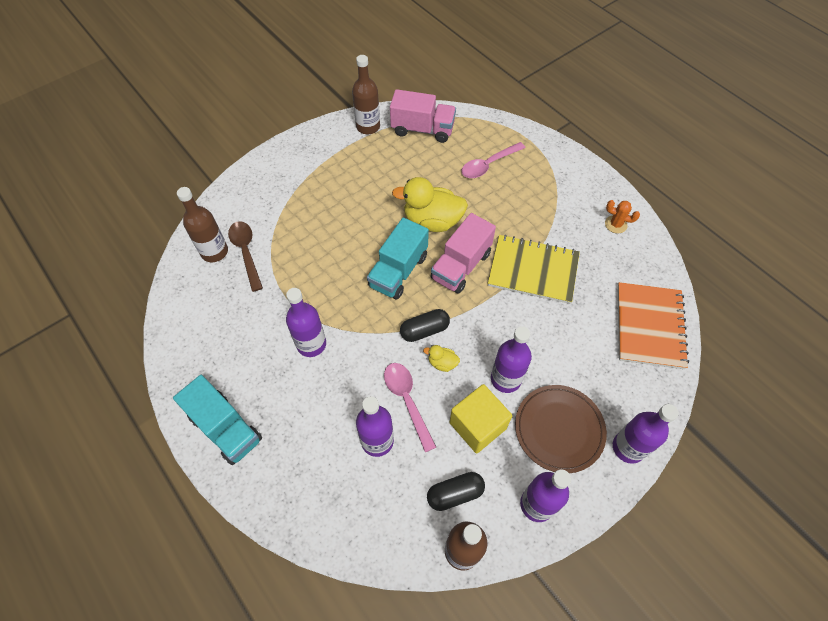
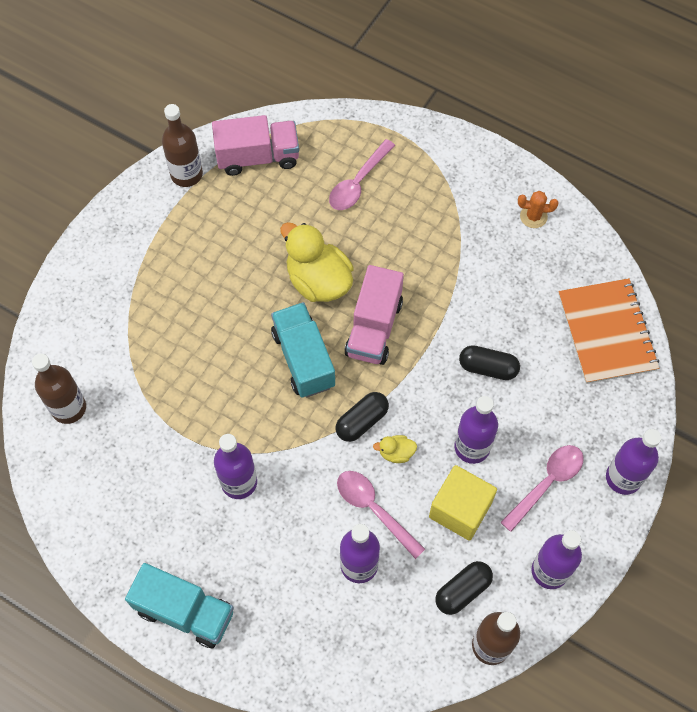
camera: 20 degrees left, 5 degrees up
brown spoon [228,221,263,292] -> none
turquoise truck [367,218,429,299] -> turquoise truck turned 150 degrees clockwise [271,302,335,398]
yellow duck [392,177,468,232] -> yellow duck turned 60 degrees clockwise [280,222,354,302]
yellow notebook [488,235,580,304] -> none
brown plate [515,385,607,473] -> pink spoon [500,445,584,532]
none -> black capsule [459,345,520,380]

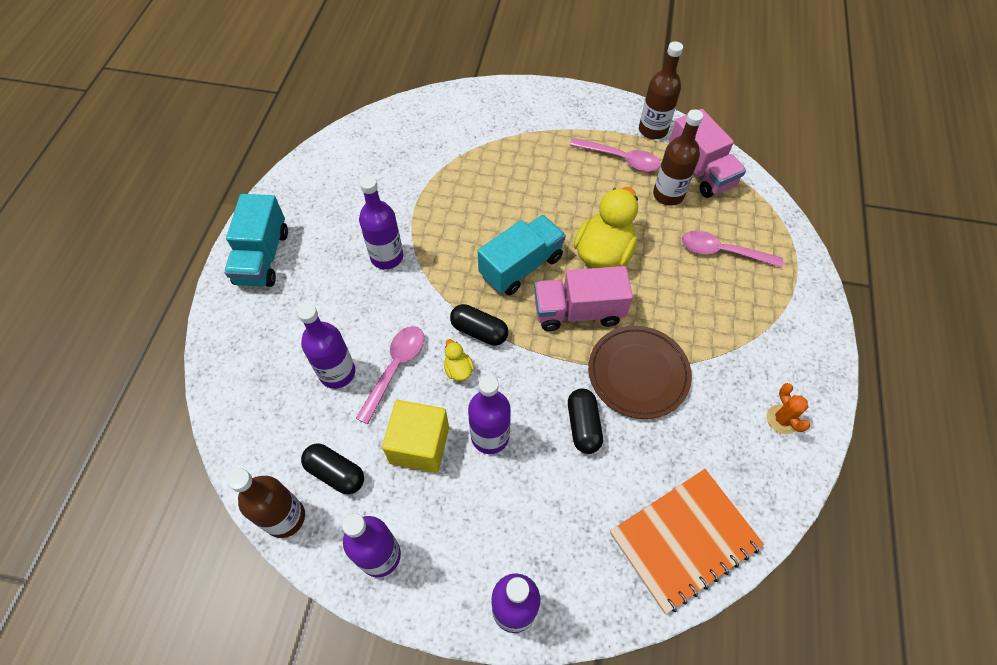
camera: 70 degrees right, 5 degrees down
brown bottle [32,354,86,424] -> brown bottle moved to [653,109,703,206]
pink spoon [500,445,584,532] -> pink spoon moved to [570,138,661,172]
none -> brown plate [588,326,692,419]

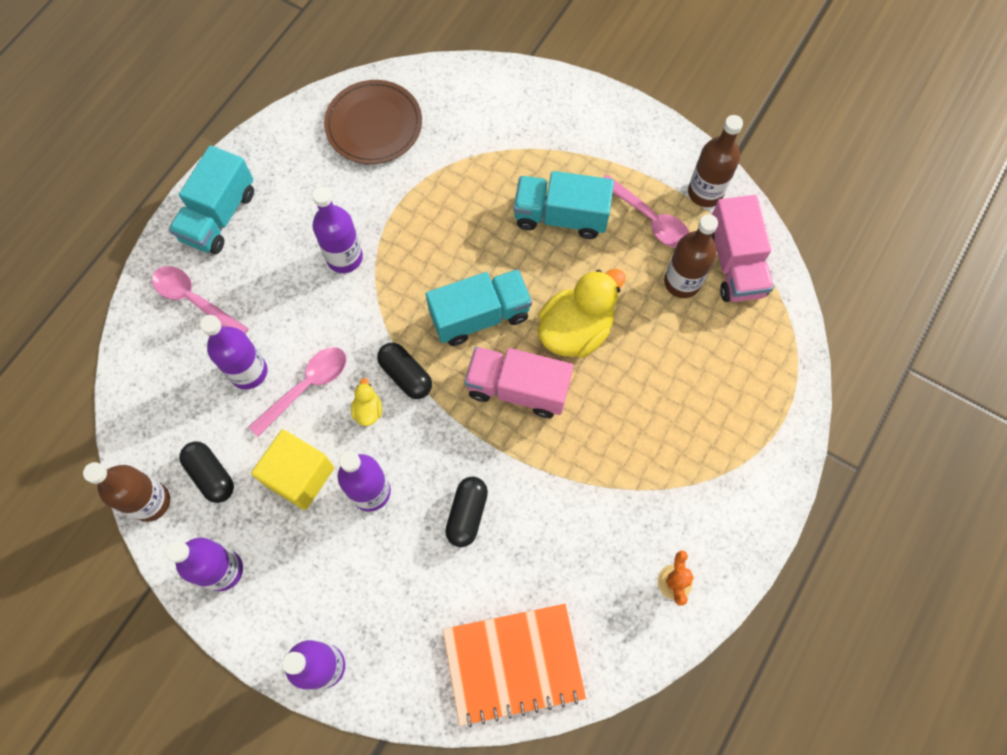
camera: 20 degrees right, 10 degrees up
brown plate [588,326,692,419] -> brown plate moved to [324,80,422,164]
pink spoon [681,231,783,268] -> pink spoon moved to [152,266,249,334]
none -> turquoise truck [513,171,614,239]

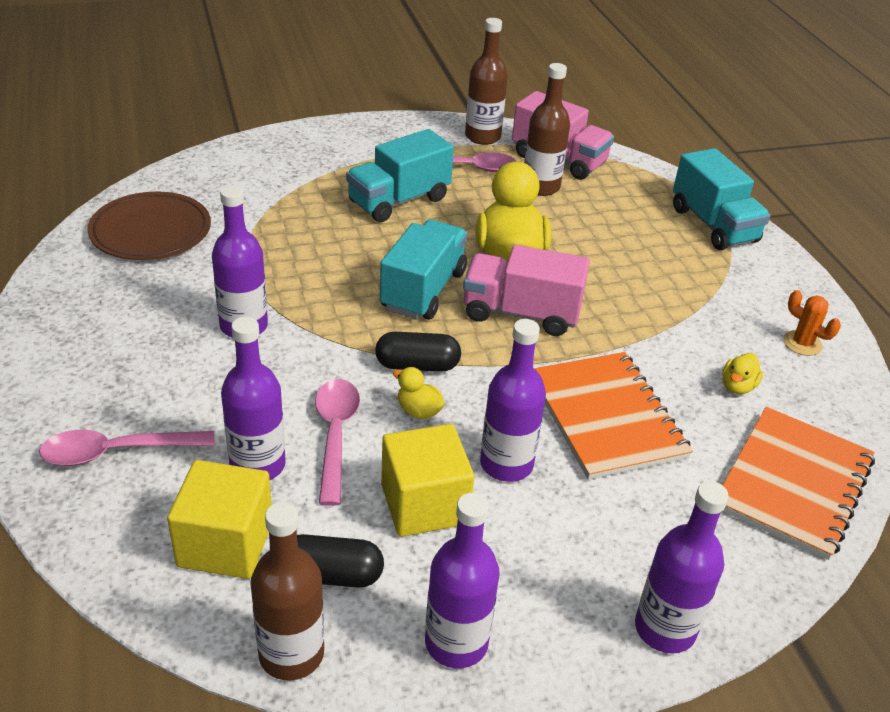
camera: 50 degrees left, 30 degrees down
turquoise truck [169,145,254,254] -> turquoise truck moved to [673,148,770,250]
black capsule [445,477,488,547] -> orange notebook [534,352,693,480]
pink truck [464,347,573,418] -> pink truck turned 45 degrees clockwise [463,245,590,336]
none -> yellow cube [167,460,272,579]
none -> yellow duck [722,353,763,394]

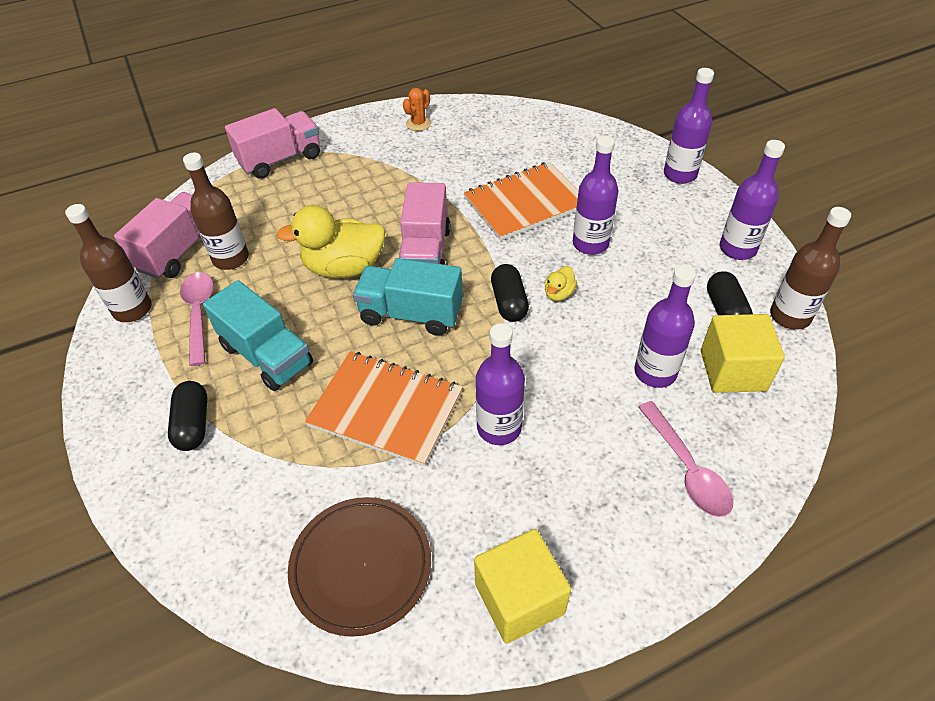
camera: 95 degrees left, 10 degrees up
pink spoon [315,379,360,506] -> none
yellow cube [381,424,474,537] -> yellow cube moved to [474,529,571,644]
turquoise truck [673,148,770,250] -> pink truck [225,108,320,179]
yellow duck [722,353,763,394] -> none
orange notebook [722,407,875,560] -> orange notebook moved to [305,351,463,467]
none -> black capsule [168,381,207,451]

